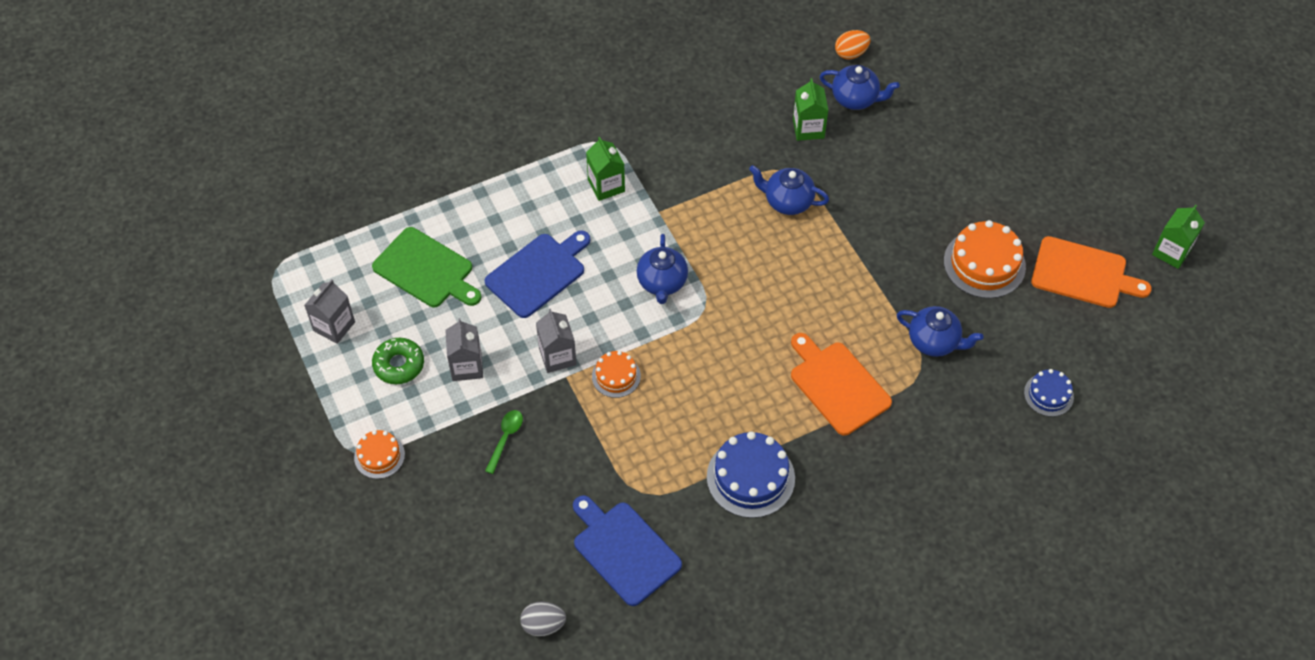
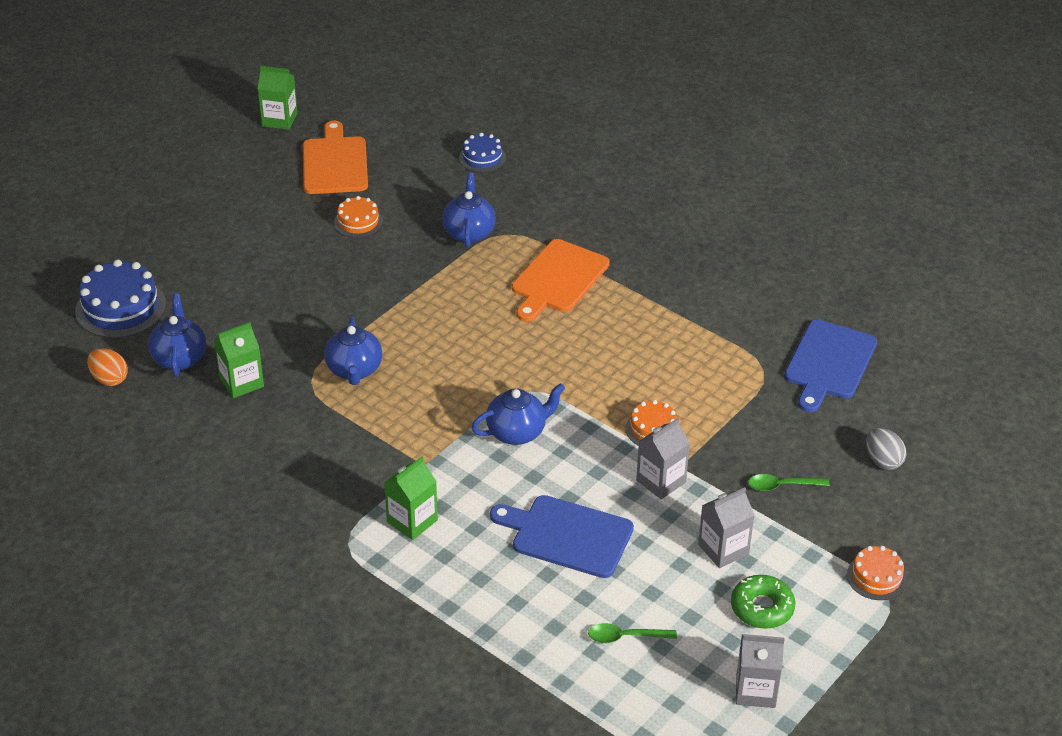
camera: 115 degrees left, 15 degrees down
green cutting board [372,227,481,307] -> green spoon [588,623,677,643]
grey egg [520,602,566,637] -> grey egg moved to [866,428,907,470]
blue cake [707,431,795,518] -> blue cake moved to [75,259,166,338]
orange cake [944,220,1026,298] -> orange cake [334,196,383,238], size x0.57

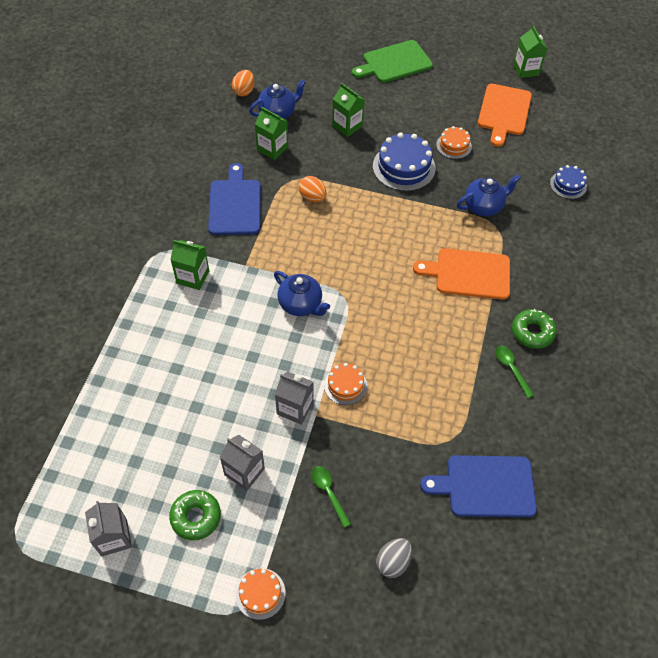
camera: 65 degrees right, 15 degrees up
blue cake [75,259,166,338] -> blue cake moved to [373,133,436,191]
orange cutting board [303,121,368,194] -> orange cutting board turned 135 degrees clockwise [478,84,532,147]
blue teapot [324,316,382,385] -> orange egg [299,176,326,202]
blue cutting board [490,495,634,578] -> blue cutting board moved to [208,163,261,235]
green spoon [588,623,677,643] -> green spoon moved to [495,345,534,398]
none -> green carton [332,83,365,137]
none -> green cutting board [352,40,433,83]
none -> green donut [512,309,557,349]

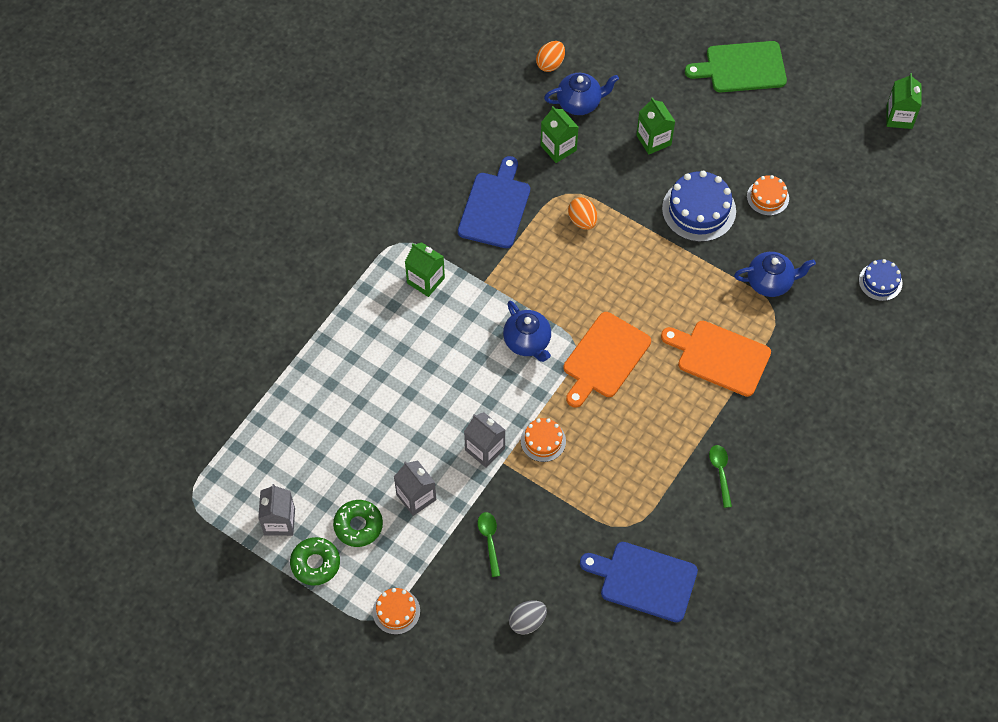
camera: 20 degrees right, 5 degrees up
orange cutting board [478,84,532,147] -> orange cutting board moved to [563,312,651,407]
green donut [512,309,557,349] -> green donut moved to [290,537,340,586]

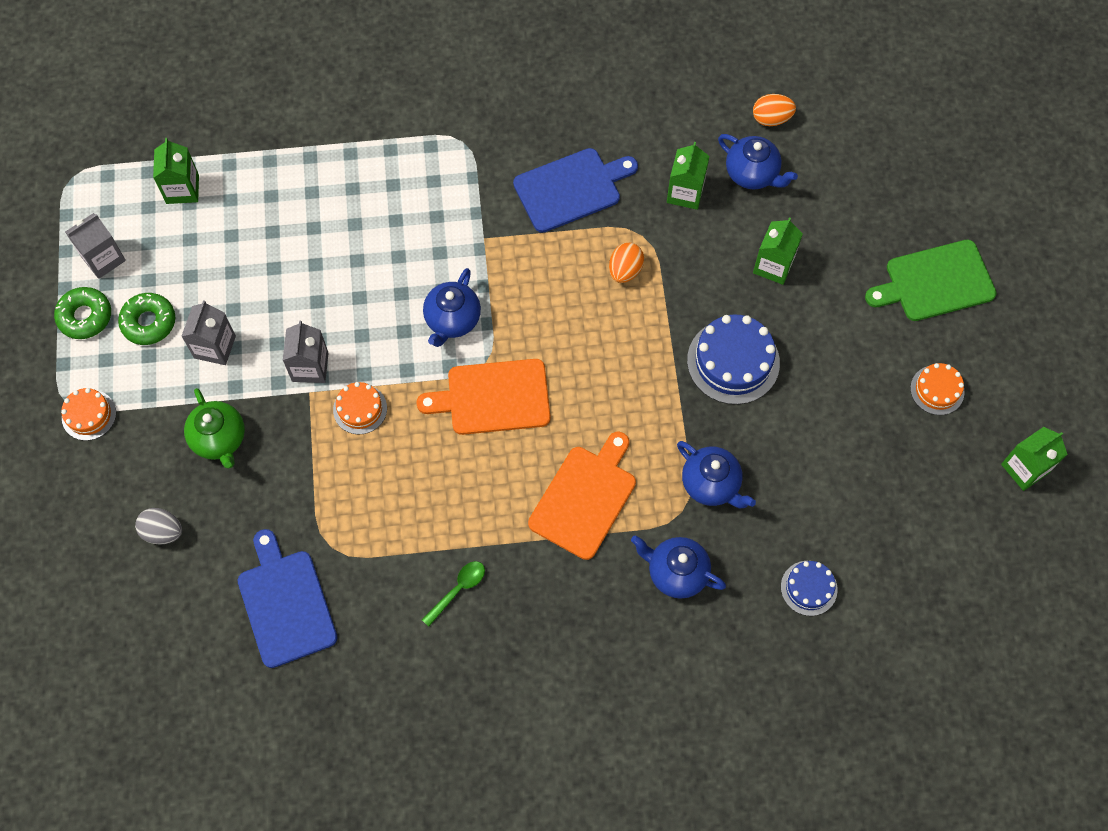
camera: 50 degrees right, 5 degrees up
green carton [405,242,445,297] -> green carton moved to [153,138,199,204]
green spoon [478,512,500,577] -> green teapot [184,388,245,469]
orange cutting board [661,321,771,397] -> orange cutting board turned 45 degrees clockwise [528,432,636,560]
green cutting board [685,41,787,92] -> green cutting board turned 60 degrees counterclockwise [865,240,997,321]
orange cake [747,175,789,216] -> orange cake moved to [910,363,965,415]
none -> blue teapot [631,536,726,599]

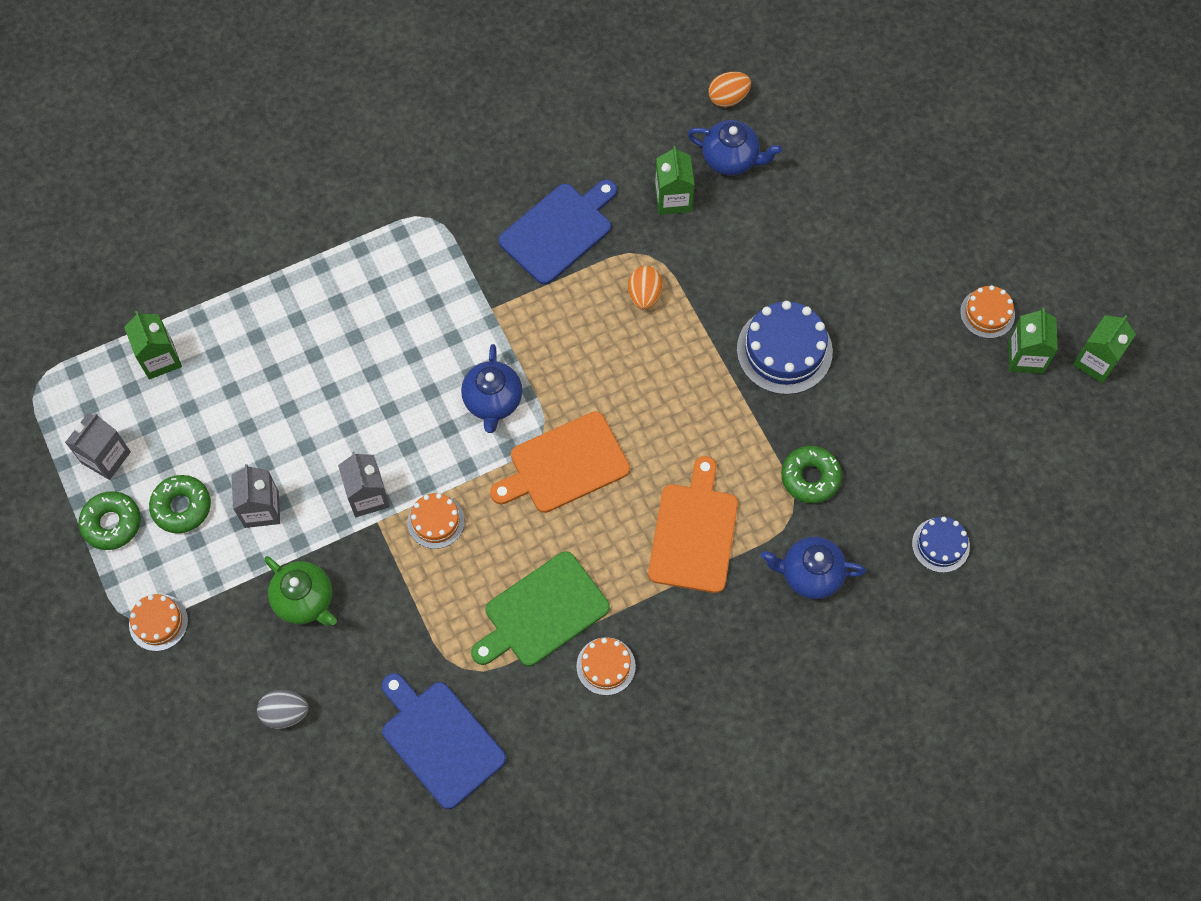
camera: 20 degrees left, 0 degrees up
green spoon [422,561,485,627] -> orange cake [576,637,636,695]
blue teapot [677,441,756,509] -> green donut [781,446,842,503]
green carton [753,217,803,285] -> green carton moved to [1008,308,1058,373]
green cutting board [865,240,997,321] -> green cutting board moved to [471,551,610,666]

